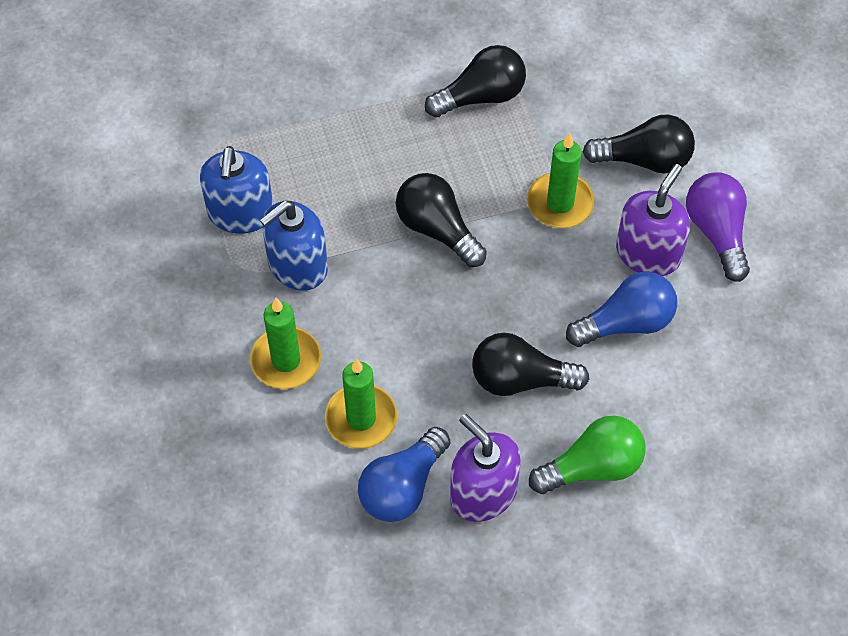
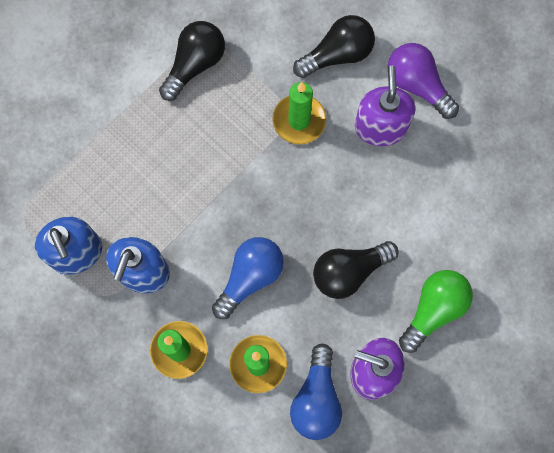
camera: 30 degrees left, 15 degrees up
black light bulb [396,173,487,267] -> none
blue light bulb [566,271,677,347] -> blue light bulb moved to [212,237,284,319]

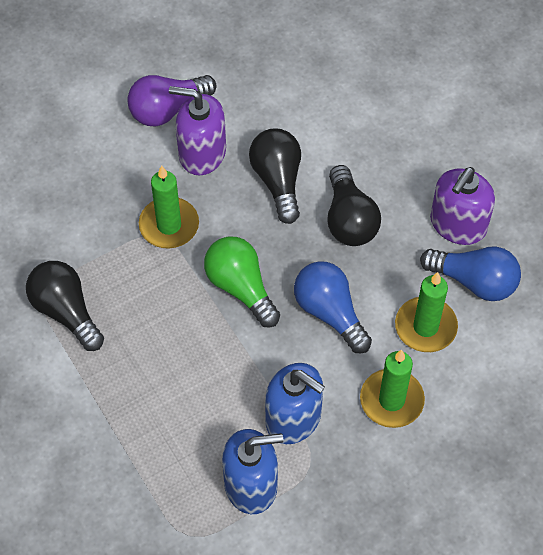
camera: 75 degrees left, 15 degrees down
black light bulb [293,15,375,78] -> black light bulb moved to [249,129,301,224]
green light bulb [399,270,473,353] -> green light bulb moved to [204,236,280,328]

